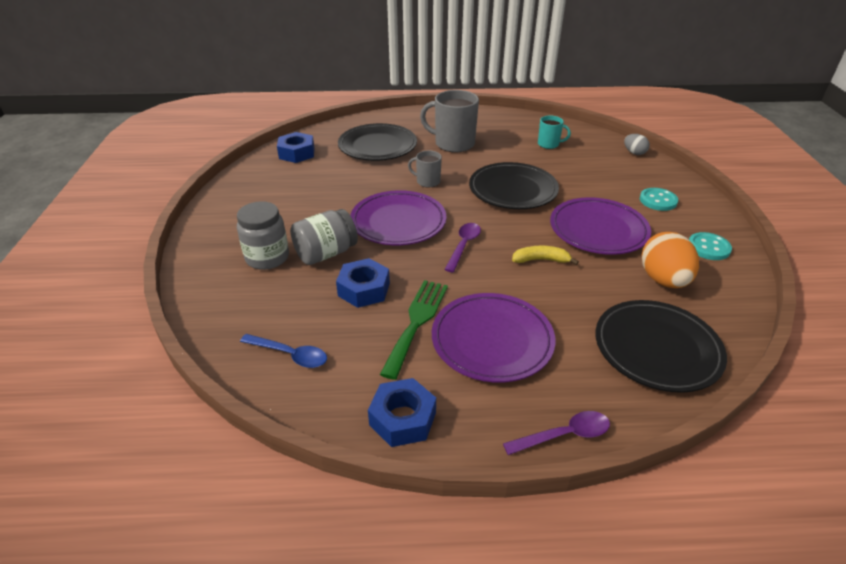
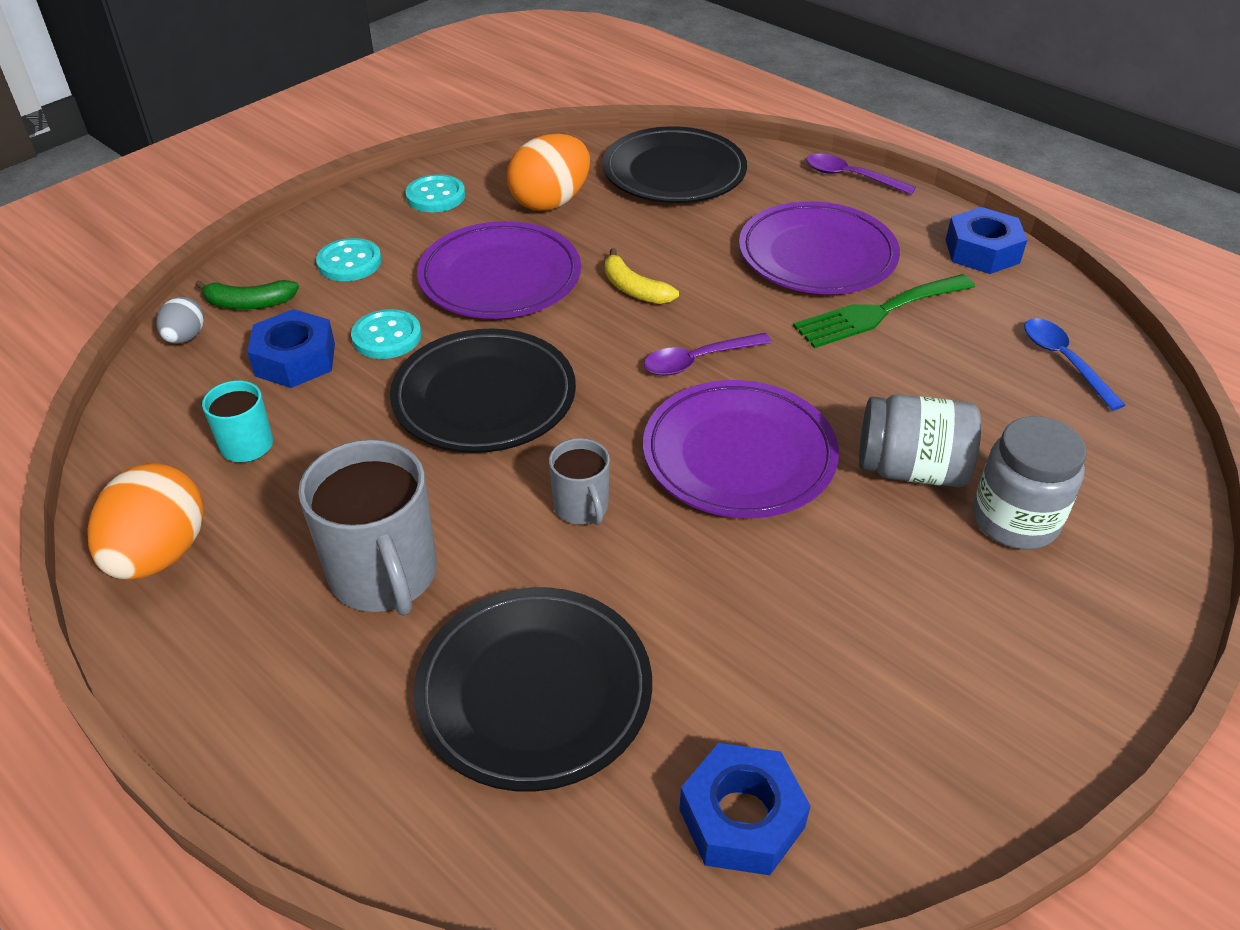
camera: 135 degrees left, 5 degrees up
blue nut [336,258,390,308] -> blue nut moved to [247,309,335,388]
none -> orange egg [87,463,204,580]
none -> green banana [195,280,299,309]
none -> turquoise button [351,309,421,359]

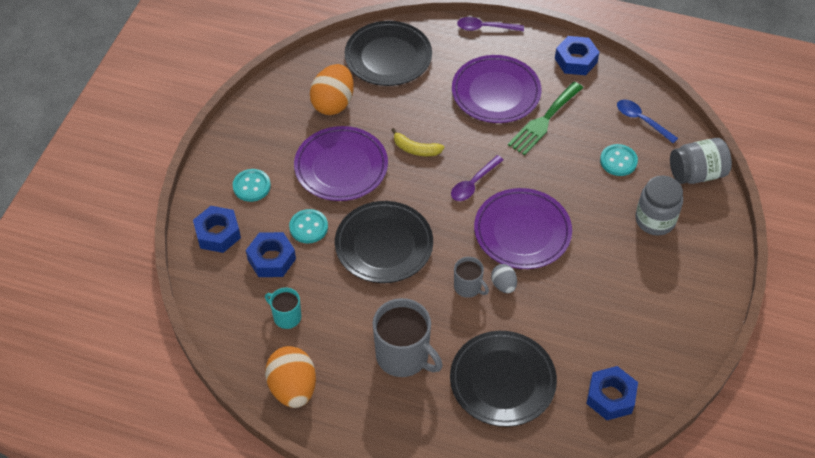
camera: 25 degrees left, 10 degrees up
grey egg [156,297,204,344] -> grey egg moved to [491,264,517,293]
green banana [195,280,299,309] -> blue nut [193,206,241,253]
turquoise button [406,174,465,212] -> turquoise button moved to [600,144,638,176]
grey jar [859,394,981,487] -> grey jar moved to [670,138,732,184]

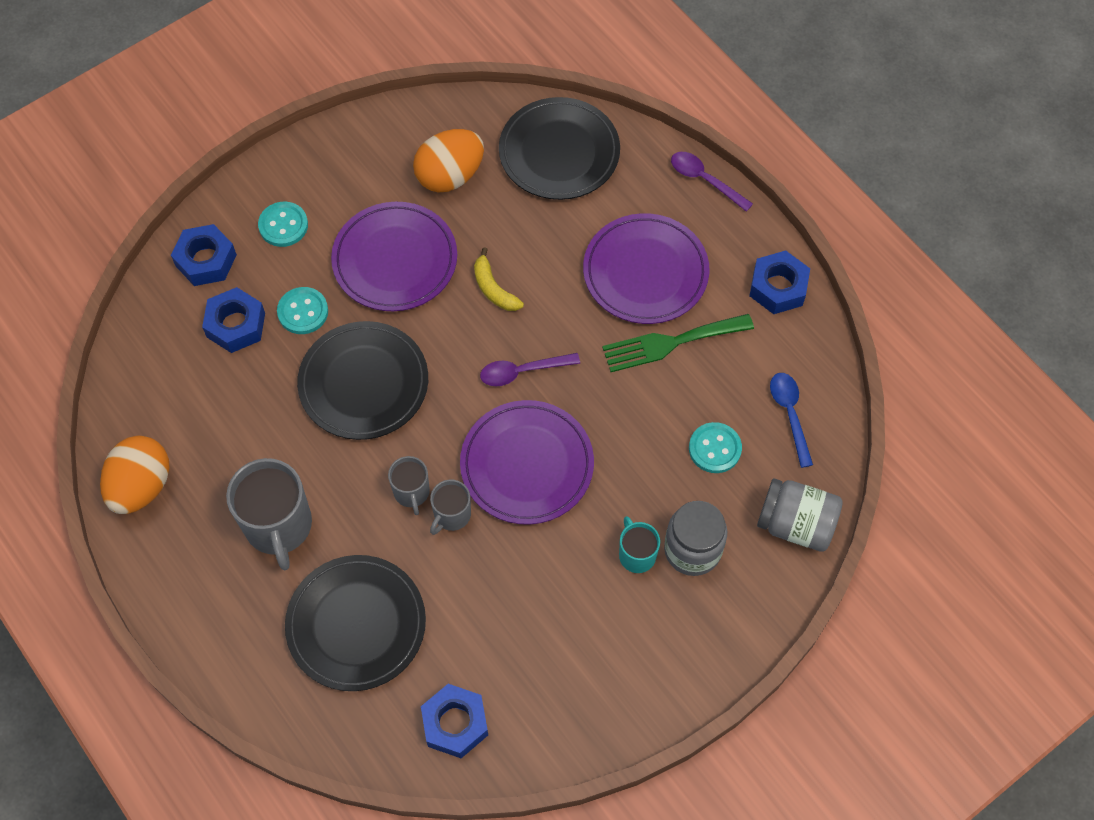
camera: 35 degrees right, 10 degrees up
turquoise mug [265,287,301,329] -> turquoise mug moved to [619,516,660,573]
grey egg [491,264,517,293] -> grey mug [430,479,471,535]

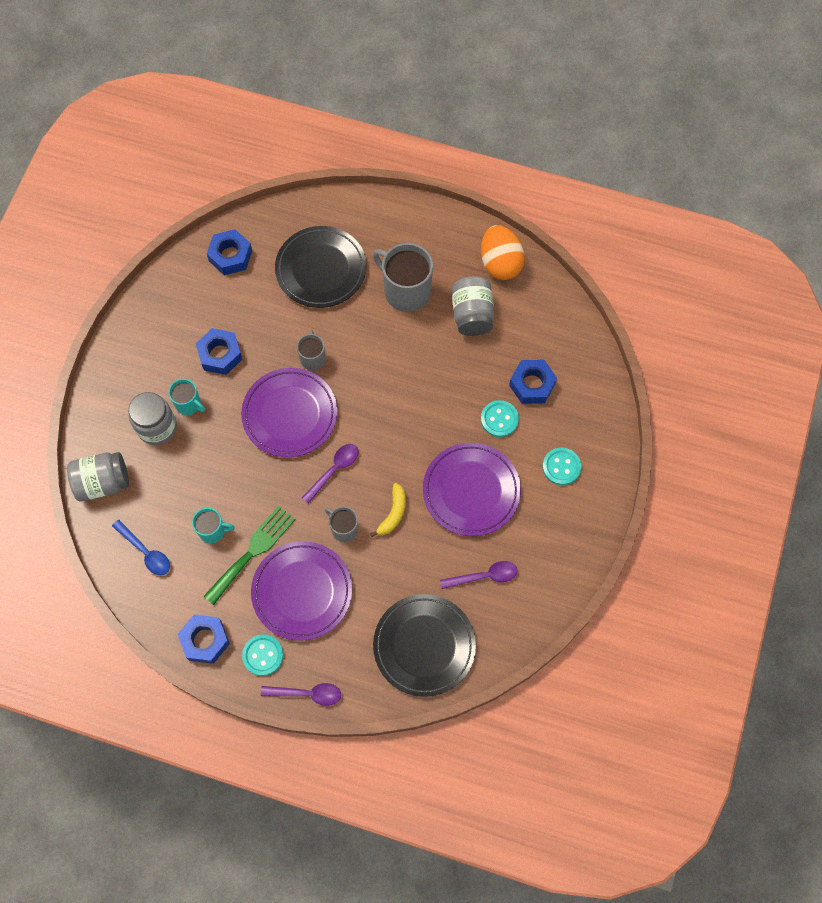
camera: 145 degrees right, 5 degrees up
blue nut [171,224,237,286] -> blue nut moved to [196,328,242,375]
black plate [297,321,428,440] -> none
grey mug [388,456,430,515] -> grey mug moved to [325,507,358,542]
orange egg [413,129,484,193] -> purple spoon [440,561,518,589]
yellow banana [474,247,524,311] -> yellow banana turned 90 degrees clockwise [370,483,406,537]
turquoise button [689,422,742,473] -> turquoise button moved to [242,635,283,676]
none -> turquoise mug [192,508,235,543]
none -> grey jar [452,276,494,336]

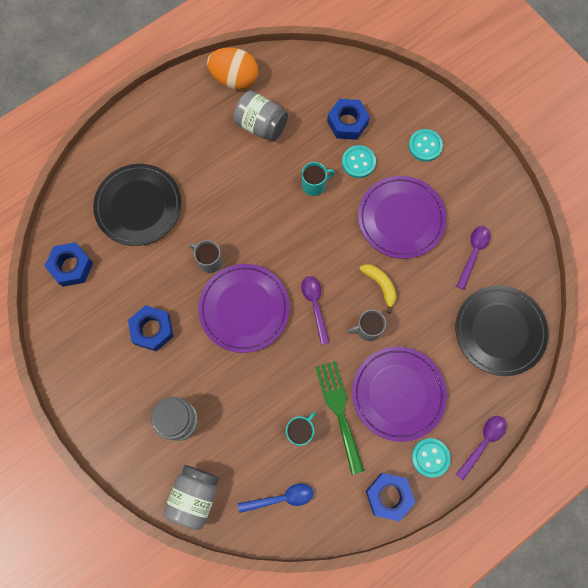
camera: 55 degrees left, 5 degrees up
turquoise mug [169,379,205,415] -> turquoise mug moved to [302,162,335,196]
grey mug [373,243,433,312] -> none

